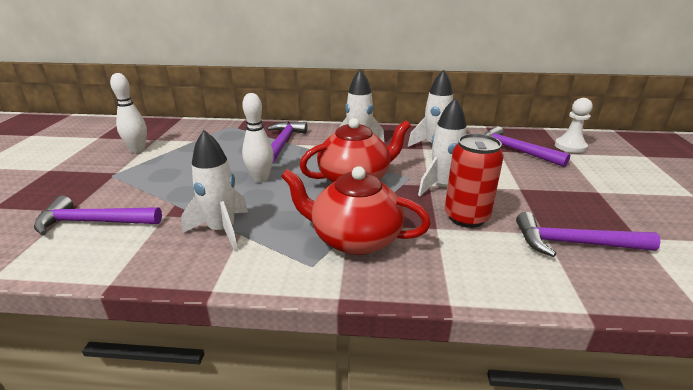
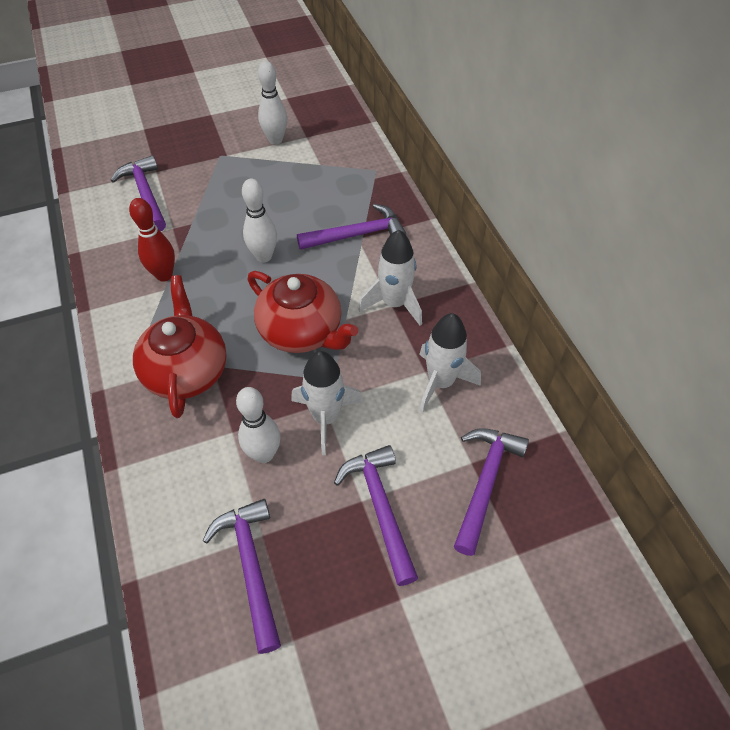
camera: 65 degrees right, 25 degrees up
white rocket [181,130,248,252] -> red bowling pin [129,198,175,282]
red can [445,134,504,228] -> white bowling pin [236,387,281,463]
white pawn [555,98,593,153] -> none
none -> purple hammer [334,445,418,586]

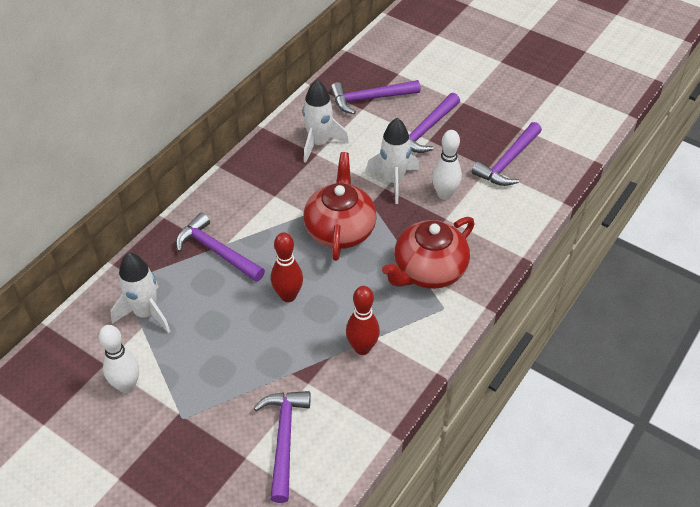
camera: 125 degrees left, 5 degrees down
purple hammer [111,155,166,231] -> purple hammer turned 150 degrees clockwise [254,391,311,503]
white bowling pin [242,179,277,262] -> red bowling pin [271,232,303,302]
white rocket [359,230,422,325] -> white rocket moved to [110,253,170,333]

